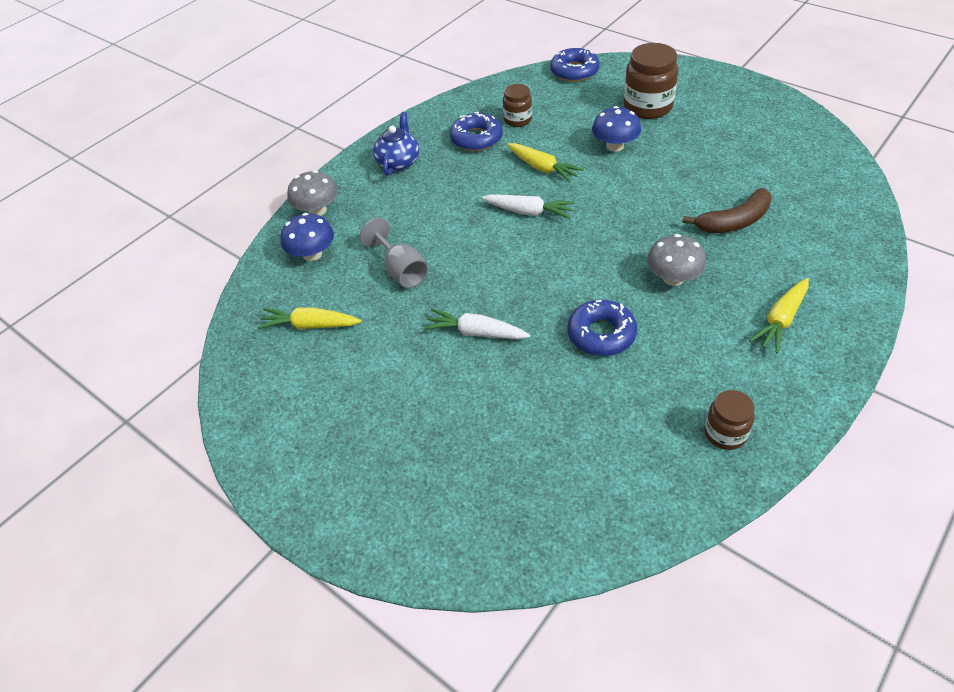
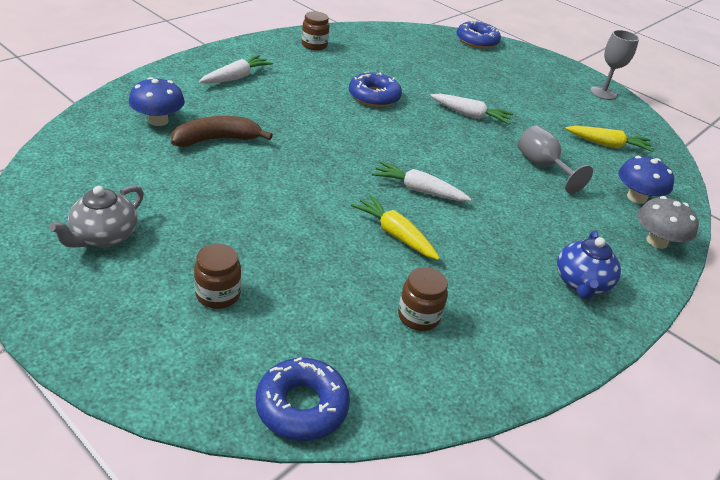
camera: 175 degrees right, 10 degrees down
blue donut [450,112,503,151] -> blue donut moved to [456,20,501,49]
blue mushroom [592,106,641,152] -> blue mushroom moved to [129,77,185,126]
brown jar [624,43,678,119] -> brown jar [194,244,241,309], size x0.58
grey mushroom [647,234,707,286] -> none
yellow carrot [749,278,809,353] -> white carrot [199,55,273,84]
none -> grey teapot [49,186,144,248]
none -> grey goblet [590,30,639,100]

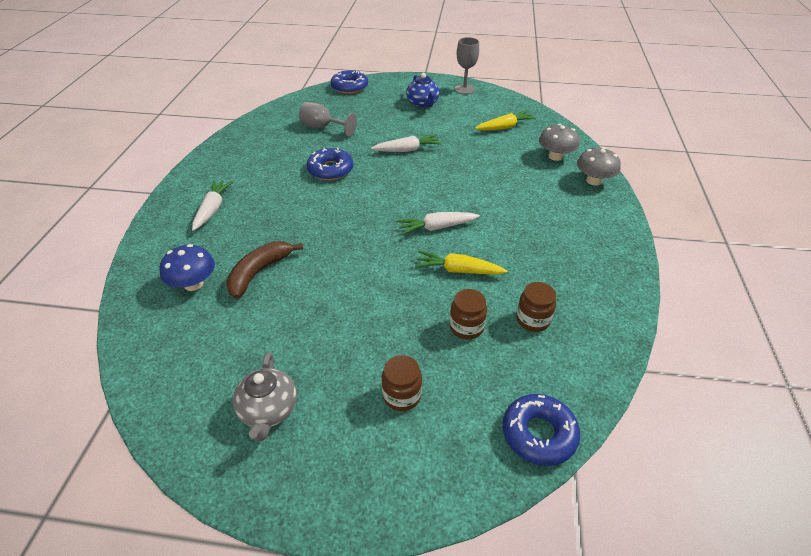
camera: 30 degrees left, 5 degrees up
brown jar [302,11,330,50] -> brown jar moved to [449,289,487,339]
grey goblet [518,126,593,194] -> grey goblet moved to [299,102,357,137]
blue teapot [557,231,621,300] -> blue teapot moved to [406,73,440,108]
blue mushroom [618,156,674,204] -> grey mushroom [539,124,579,161]

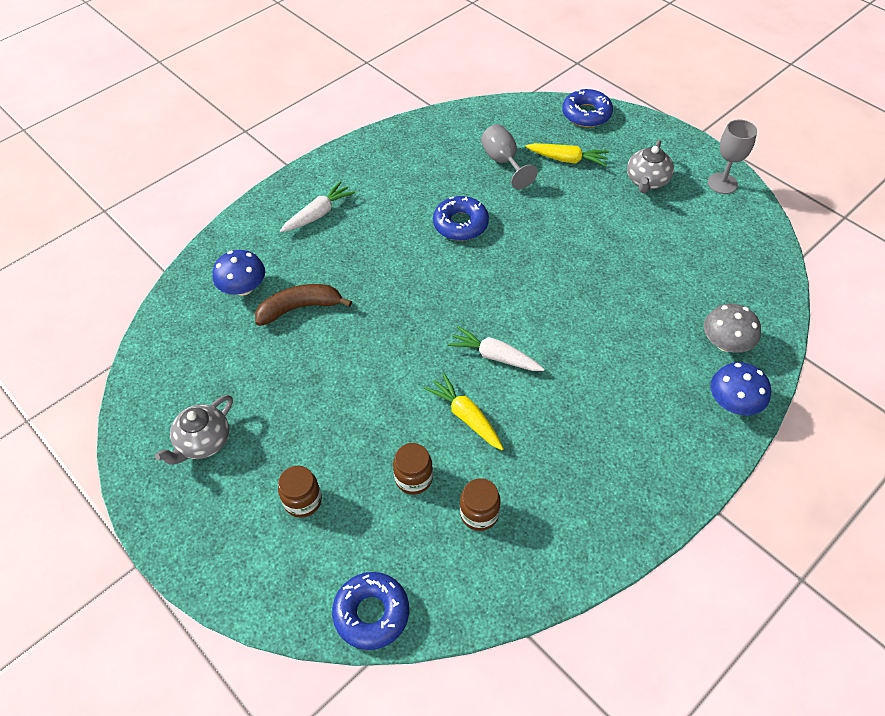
camera: 40 degrees right, 10 degrees up
white carrot [371,134,441,152] -> none
blue teapot [406,73,440,108] -> grey teapot [627,140,674,193]
yellow carrot [475,111,537,130] -> yellow carrot moved to [525,143,609,166]
grey mushroom [577,147,621,185] -> blue mushroom [710,362,771,415]

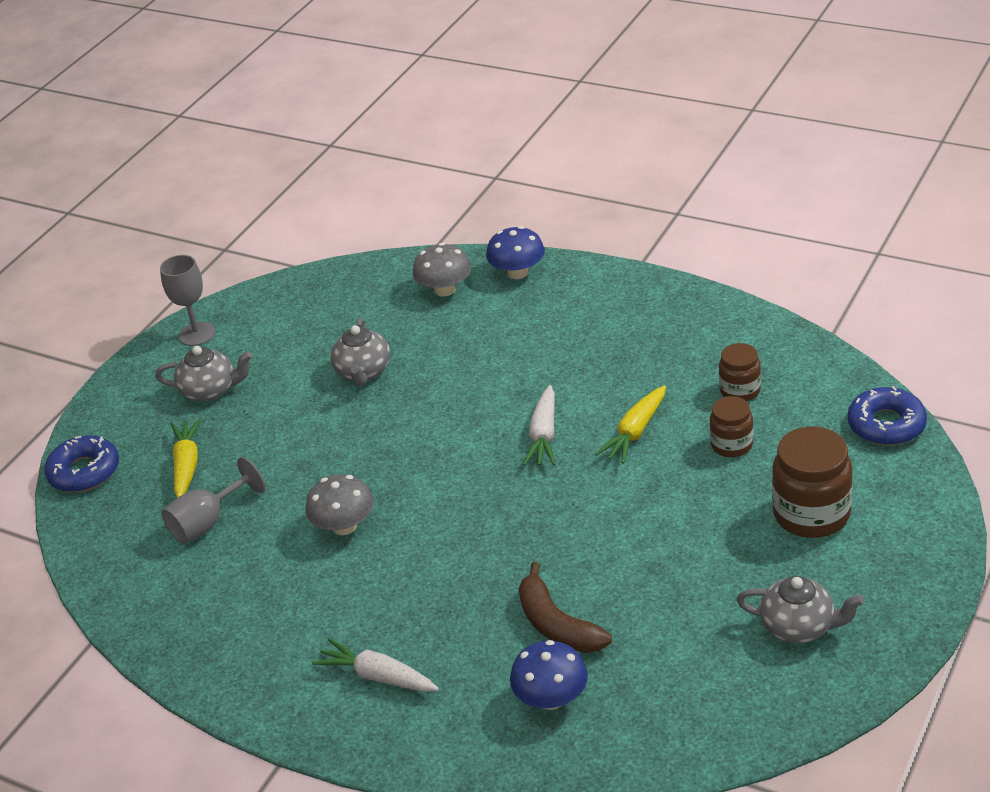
camera: 105 degrees left, 15 degrees down
brown jar [278,466,322,518] -> brown jar [772,426,853,538], size x1.72
blue donut [433,196,489,241] -> grey mushroom [305,474,374,535]
none -> grey teapot [330,318,390,386]

